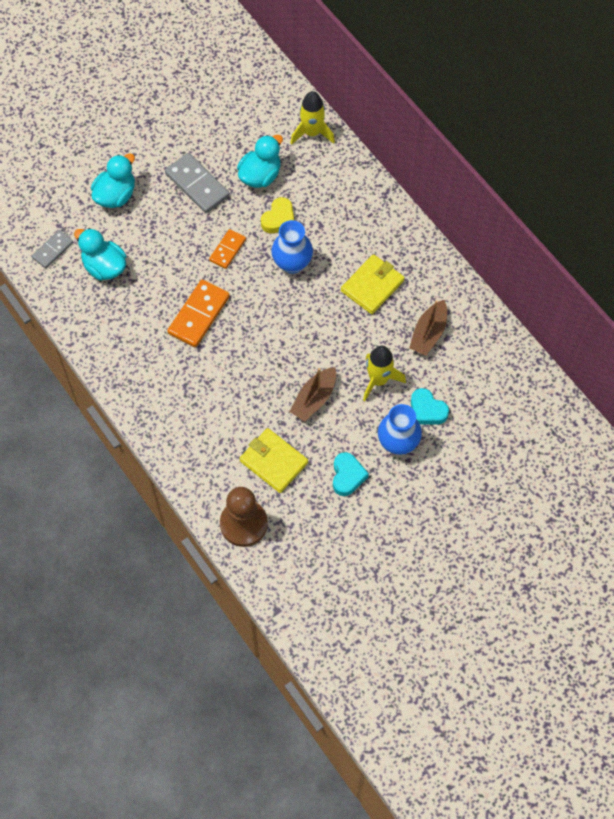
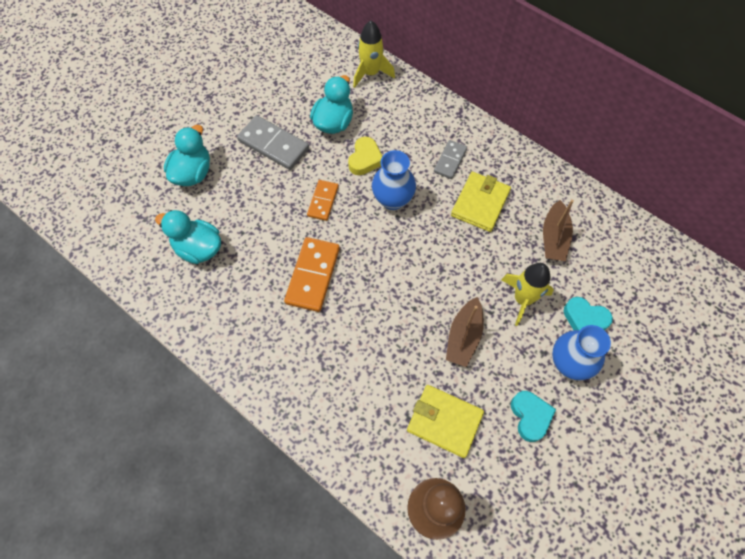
camera: 15 degrees left, 0 degrees up
grey domino [32,230,73,268] -> grey domino moved to [434,140,467,179]

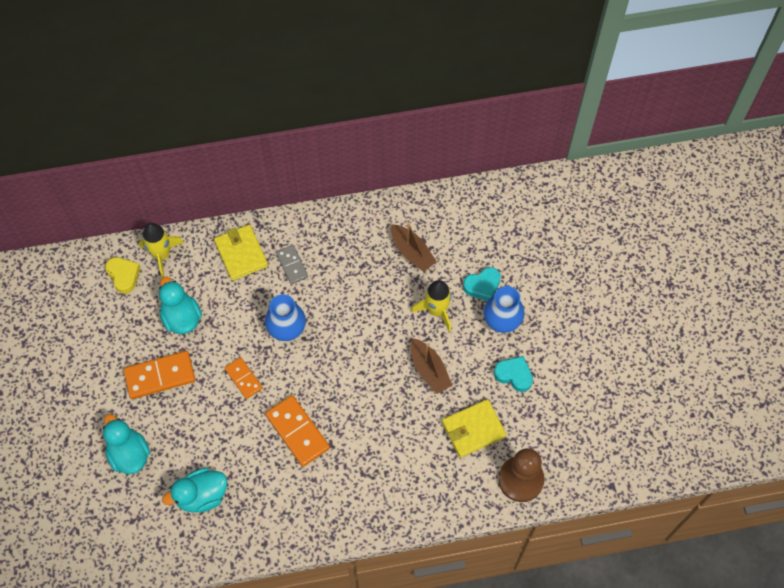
camera: 50 degrees left, 0 degrees up
grey domino [237,115,309,170] -> orange domino [123,351,196,399]
yellow heart [348,137,382,175] -> yellow heart moved to [105,257,141,294]
yellow wallet [451,172,511,232] -> yellow wallet moved to [214,224,268,281]

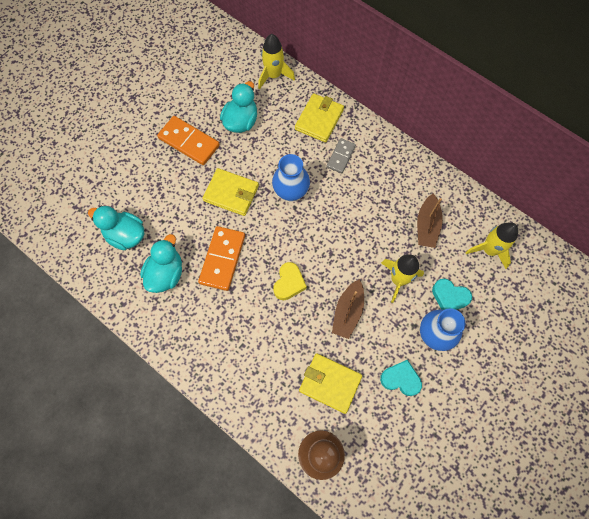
camera: 50 degrees right, 5 degrees up
turquoise duck [103,414,150,474] -> turquoise duck moved to [140,234,182,293]
yellow heart [105,257,141,294] -> yellow heart moved to [273,262,307,300]
orange domino [225,357,263,399] -> yellow wallet [202,168,259,216]
turquoise heart [494,356,533,392] -> turquoise heart turned 60 degrees counterclockwise [380,360,422,396]
none -> yellow rocket [466,222,518,269]

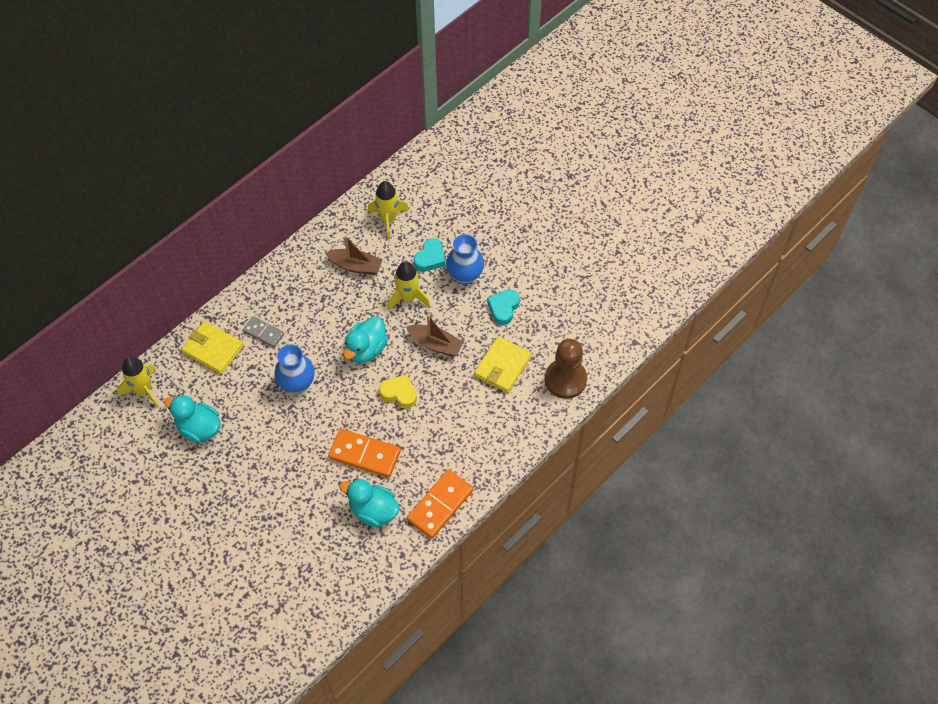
camera: 85 degrees left, 10 degrees down
turquoise duck [88,206,144,250] -> turquoise duck moved to [343,316,388,363]
orange domino [157,116,220,165] -> orange domino moved to [407,469,474,539]
yellow wallet [202,168,259,216] -> none

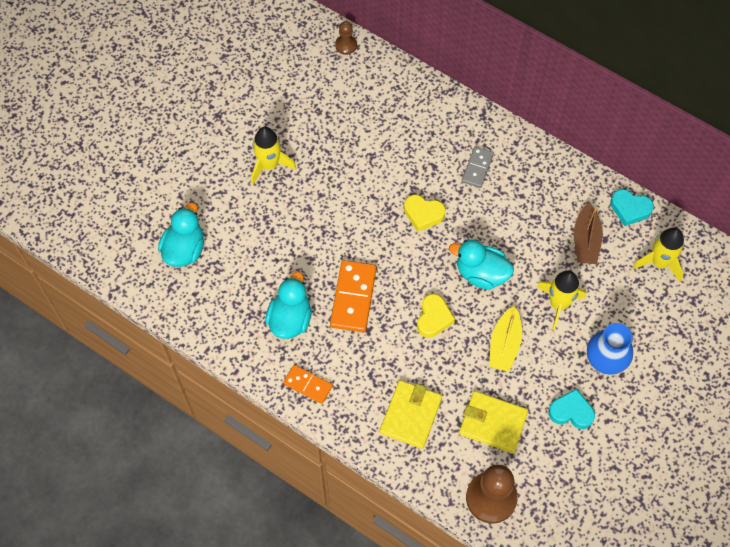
camera: 80 degrees right, 5 degrees up
yellow rocket [117,356,159,408] -> yellow rocket moved to [251,127,296,184]
turquoise duck [164,395,221,443] -> turquoise duck moved to [158,203,204,267]
yellow wallet [181,321,244,374] -> yellow wallet moved to [380,380,442,449]
blue vase [275,344,315,394] -> yellow heart [404,194,446,232]
brown boat [406,315,464,356] -> yellow boat [489,306,522,372]
orange domino [407,469,474,539] -> orange domino [283,365,333,404], size x0.61
turquoise heart [414,238,445,272] -> turquoise heart moved to [610,189,654,226]
none -> brown pawn [335,21,357,55]

